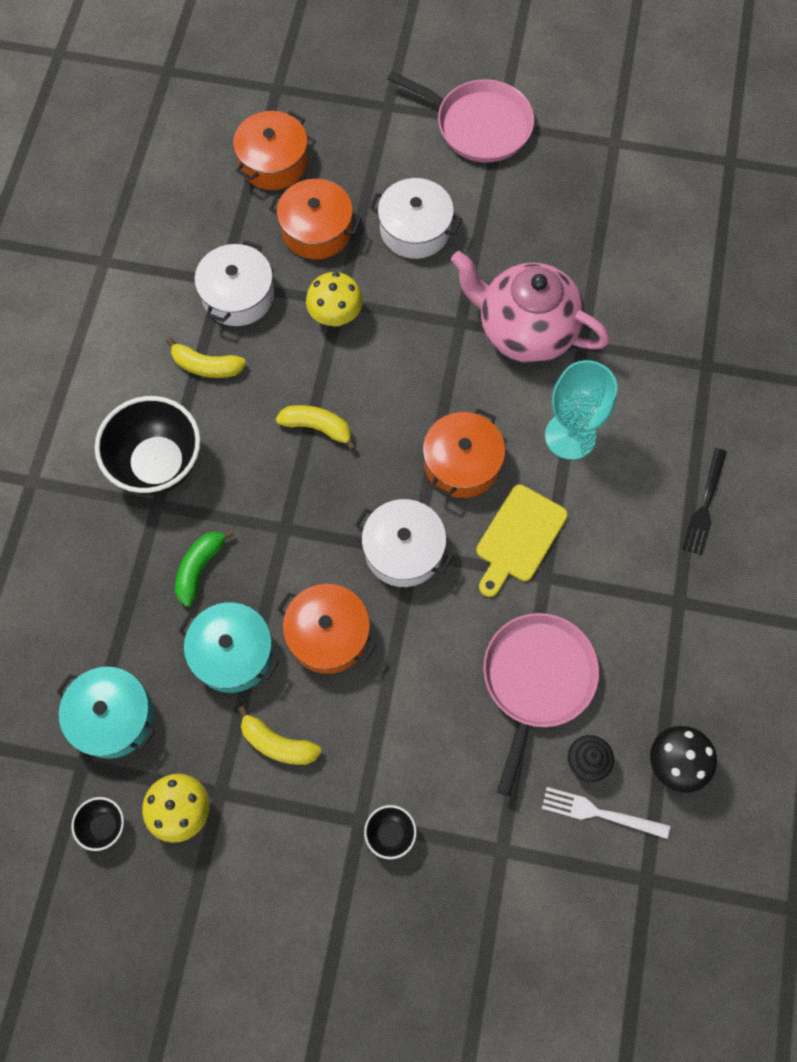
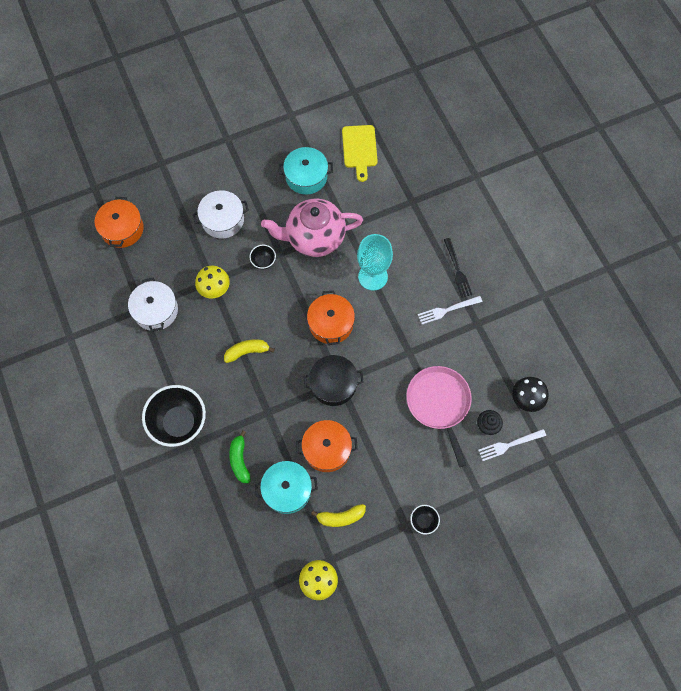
camera: 35 degrees left, 0 degrees up
turquoise pot [56,666,155,759] -> turquoise pot moved to [279,147,333,195]
black bowl [71,797,124,851] -> black bowl moved to [249,245,276,269]
yellow banana [166,338,246,378] -> none
orange pot [269,179,361,259] -> none
white pot [355,499,454,587] -> black pot [304,355,364,406]
pink pan [388,71,534,163] -> none
yellow cutting board [476,485,568,597] -> yellow cutting board moved to [342,125,378,182]
none -> white fork [418,296,482,324]

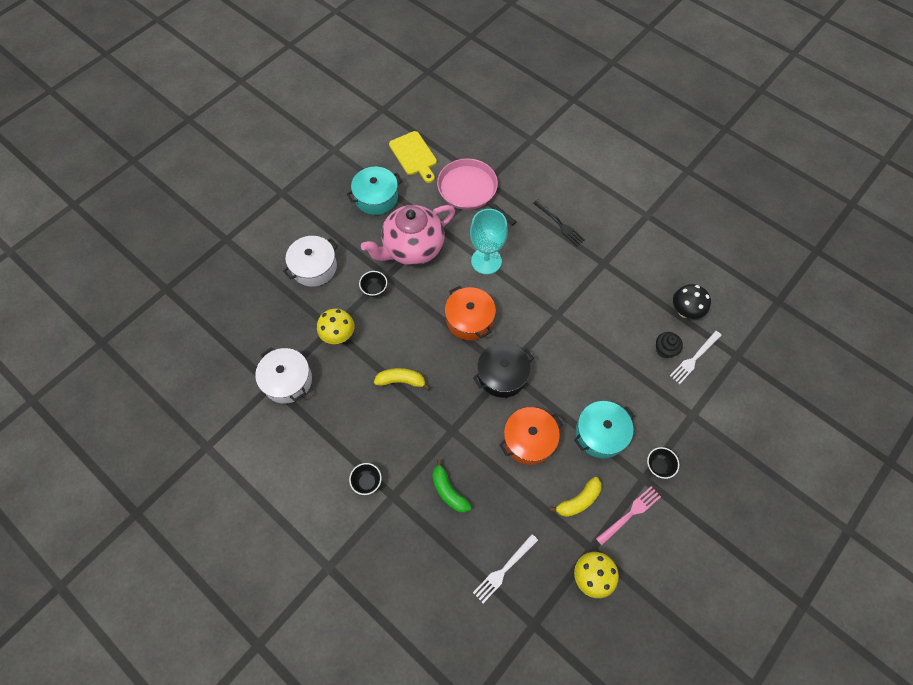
camera: 25 degrees left, 5 degrees down
orange pot [95,197,144,248] -> none
black bowl [142,385,206,447] -> black bowl [349,463,382,495], size x0.45
yellow banana [224,339,275,363] -> yellow banana turned 45 degrees clockwise [374,368,430,391]
turquoise pot [255,461,318,514] -> turquoise pot moved to [574,401,635,458]
pink pan [406,366,472,467] -> pink pan moved to [437,158,516,226]
white fork [418,296,482,324] -> white fork moved to [473,534,538,603]
none -> pink fork [596,486,661,545]

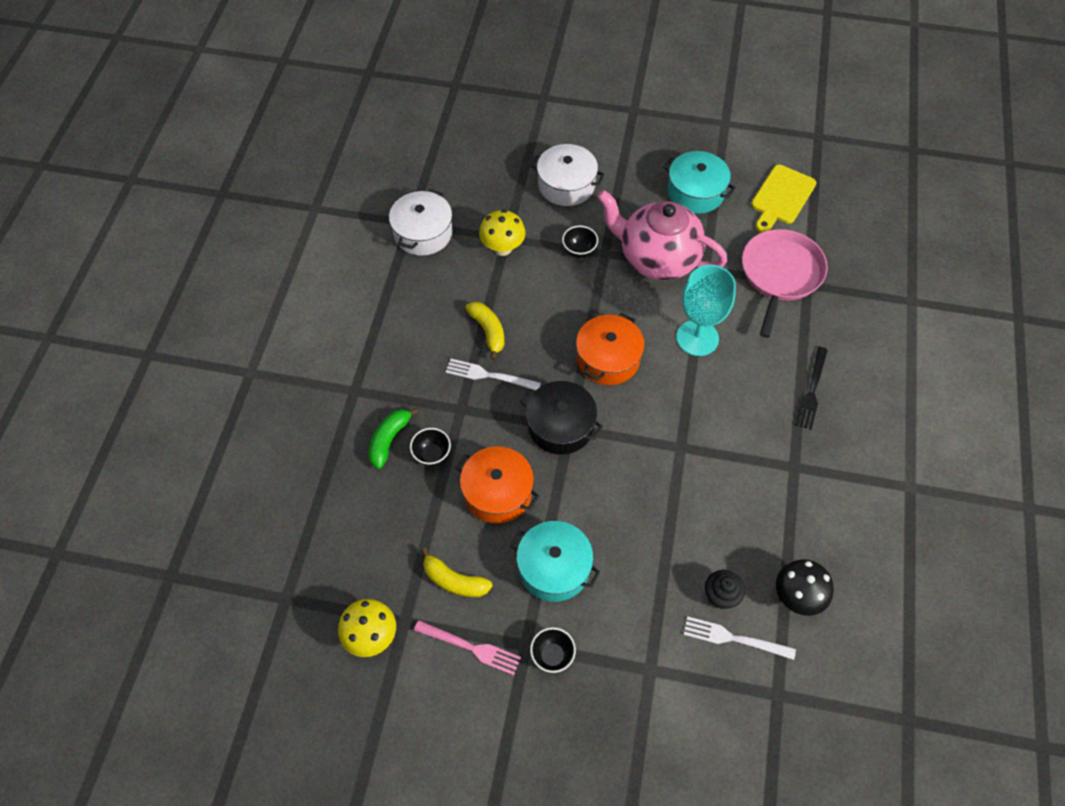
camera: 60 degrees right, 5 degrees down
black bowl [349,463,382,495] -> black bowl moved to [410,428,451,466]
white fork [473,534,538,603] -> white fork moved to [446,359,541,390]

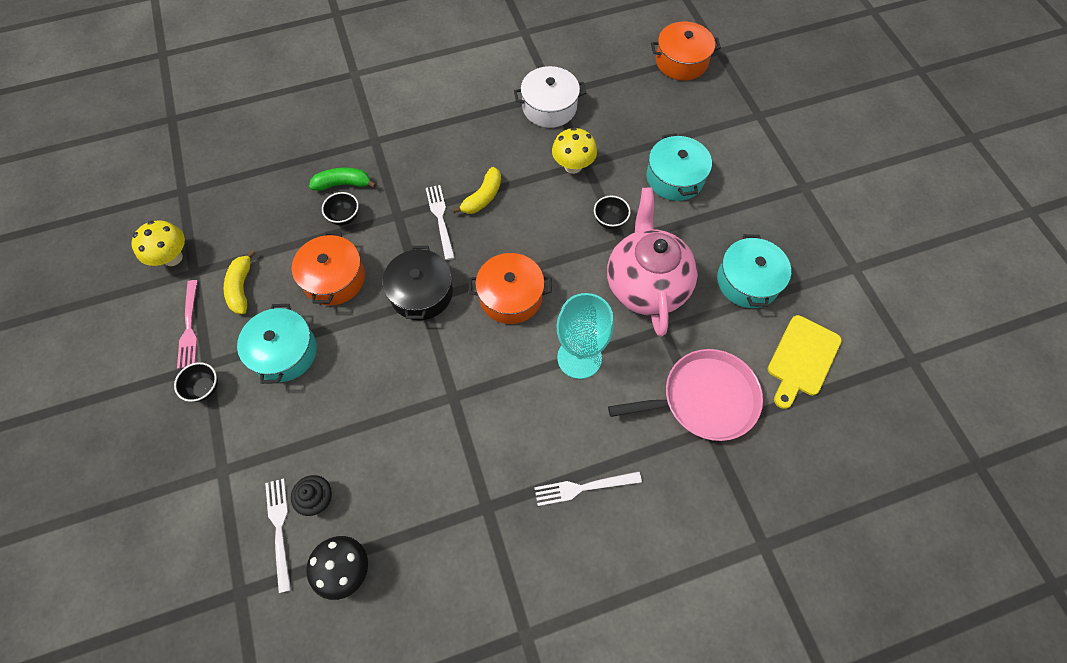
camera: 60 degrees right, 5 degrees up
white pot [530,144,605,206] -> turquoise pot [647,133,712,201]
yellow cutting board [751,165,816,233] -> yellow cutting board turned 60 degrees counterclockwise [768,315,842,409]
black fork [795,347,828,430] -> white fork [534,471,642,506]
none -> orange pot [651,22,721,80]

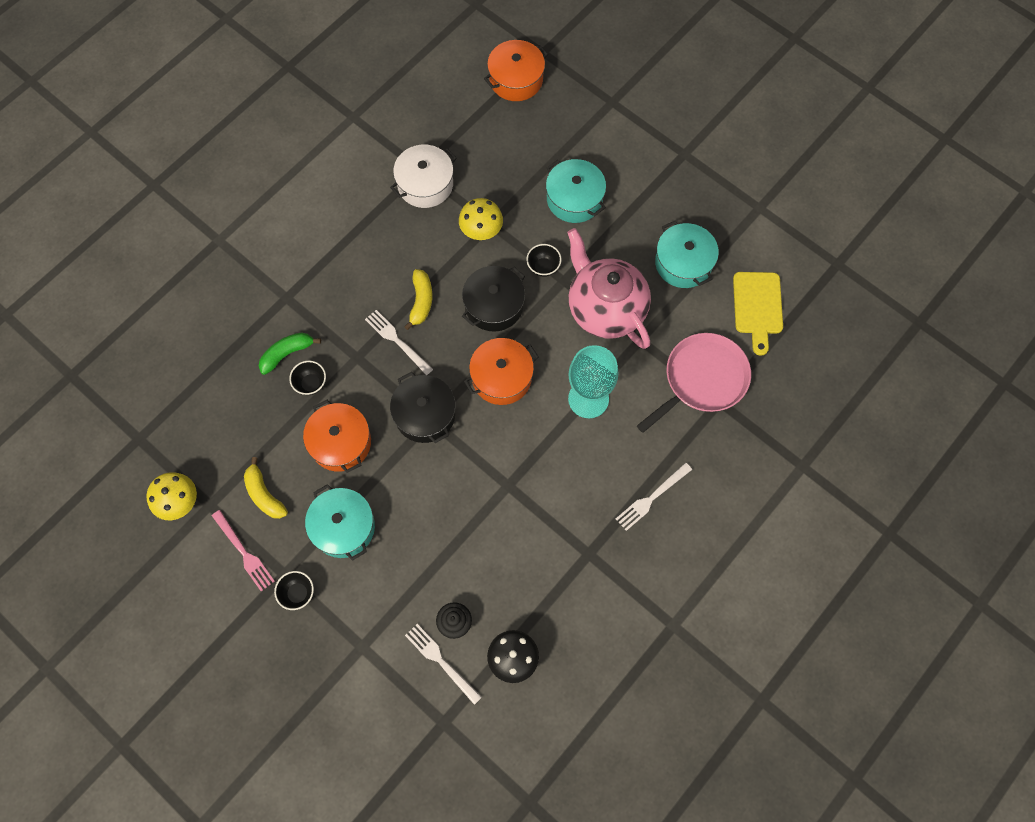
camera: 30 degrees left, 5 degrees up
none -> black pot [462,266,525,332]

